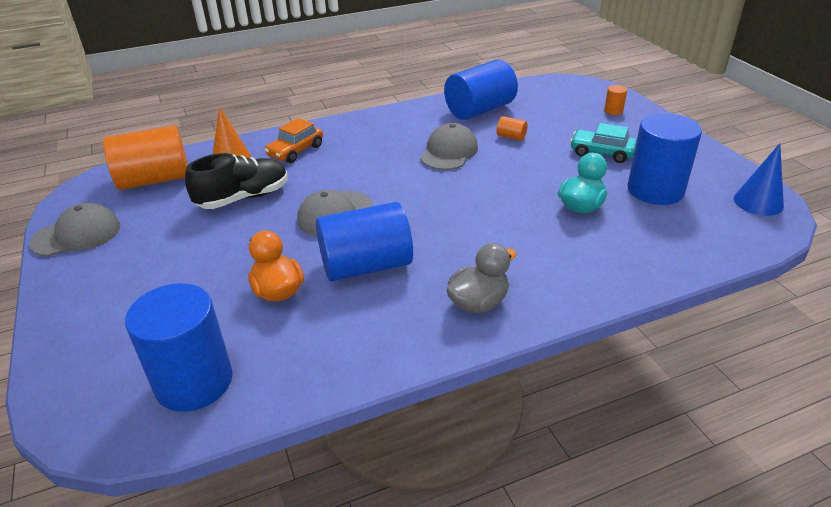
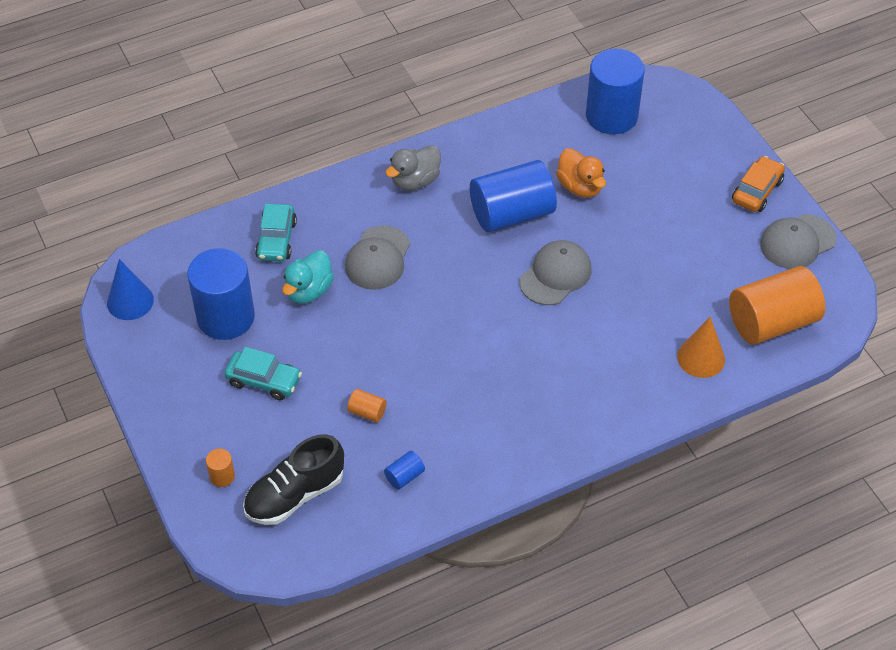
camera: 175 degrees right, 15 degrees up
black shoe [185,153,288,209] -> black shoe moved to [243,434,344,525]
orange car [265,118,323,163] -> orange car moved to [732,156,785,212]
grey cap [420,123,478,170] -> grey cap moved to [345,226,410,290]
blue cylinder [444,59,518,120] -> blue cylinder [384,451,425,490], size x0.41
none -> turquoise car [255,204,297,261]

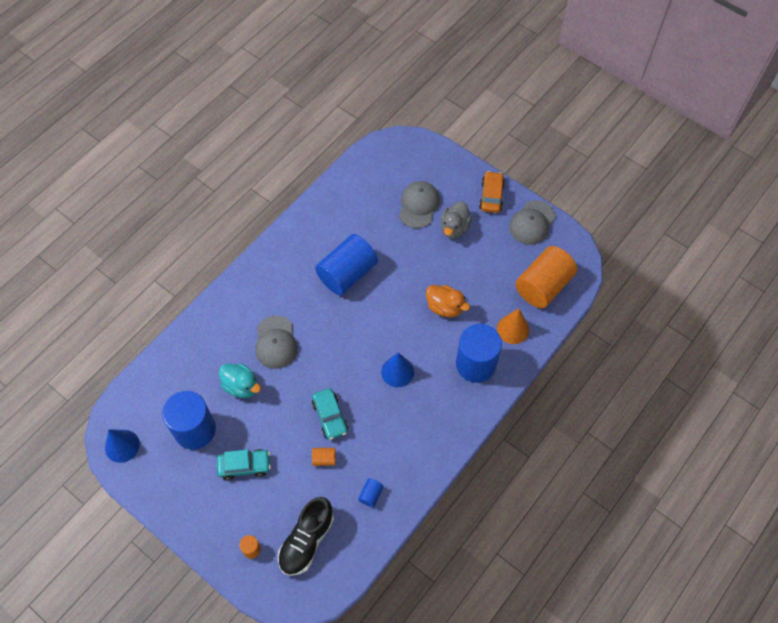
camera: 25 degrees left, 10 degrees up
turquoise car [255,204,297,261] -> turquoise car moved to [312,388,348,440]
turquoise duck [282,250,334,304] -> turquoise duck turned 60 degrees counterclockwise [219,363,261,398]
grey duck [385,145,441,191] -> grey duck moved to [440,201,472,238]
grey cap [519,240,592,305] -> grey cap moved to [399,181,440,228]
orange duck [556,148,606,198] -> orange duck moved to [426,285,470,317]
blue cylinder [586,49,645,134] -> blue cylinder moved to [456,324,502,383]
none -> blue cone [381,353,414,387]

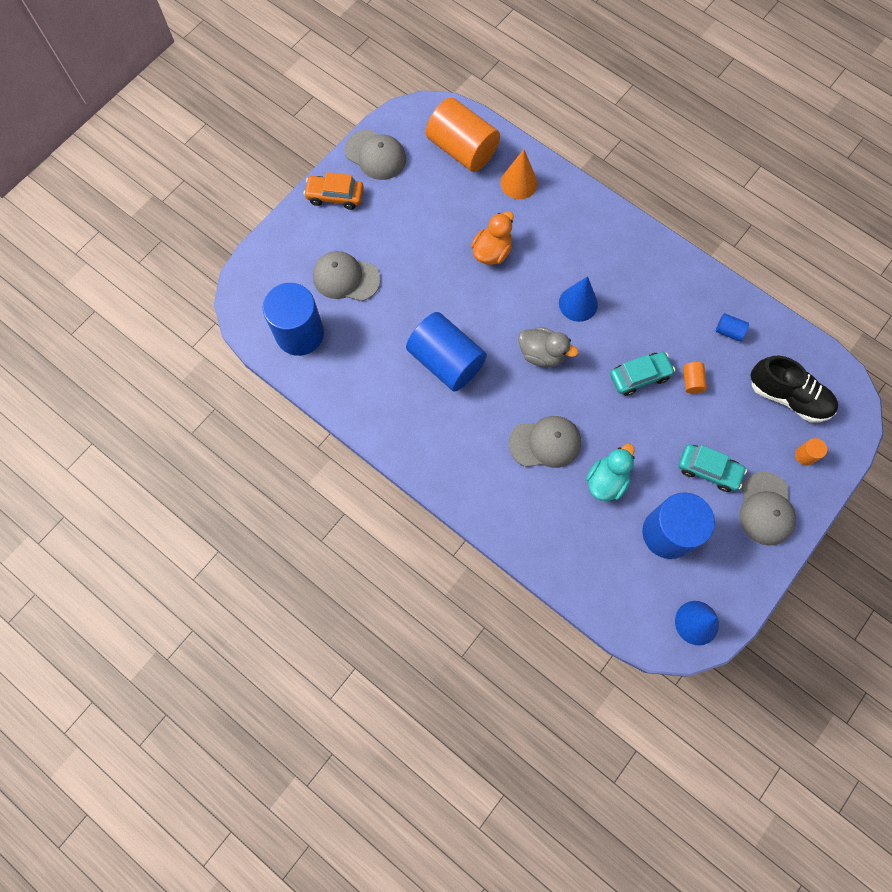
camera: 90 degrees left, 10 degrees up
turquoise car [217,449,271,480] -> turquoise car turned 120 degrees clockwise [679,444,747,492]
grey duck [440,201,472,238] -> grey duck moved to [518,327,578,367]
blue cylinder [456,324,502,383] -> blue cylinder moved to [263,283,324,356]
none -> grey cap [739,472,796,546]

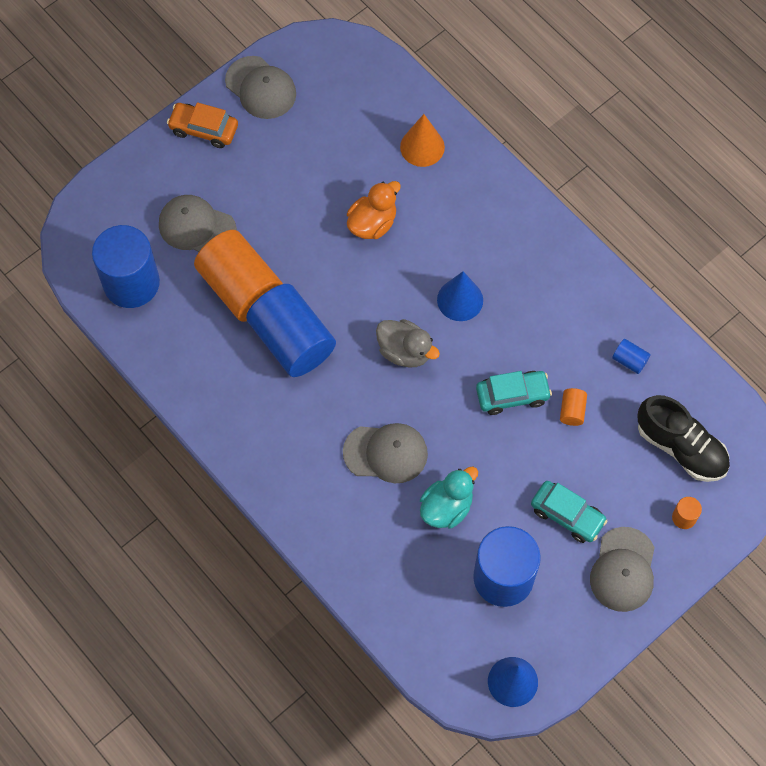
camera: 10 degrees right, 5 degrees down
orange cylinder [426,97,500,172] -> orange cylinder moved to [194,230,283,322]

